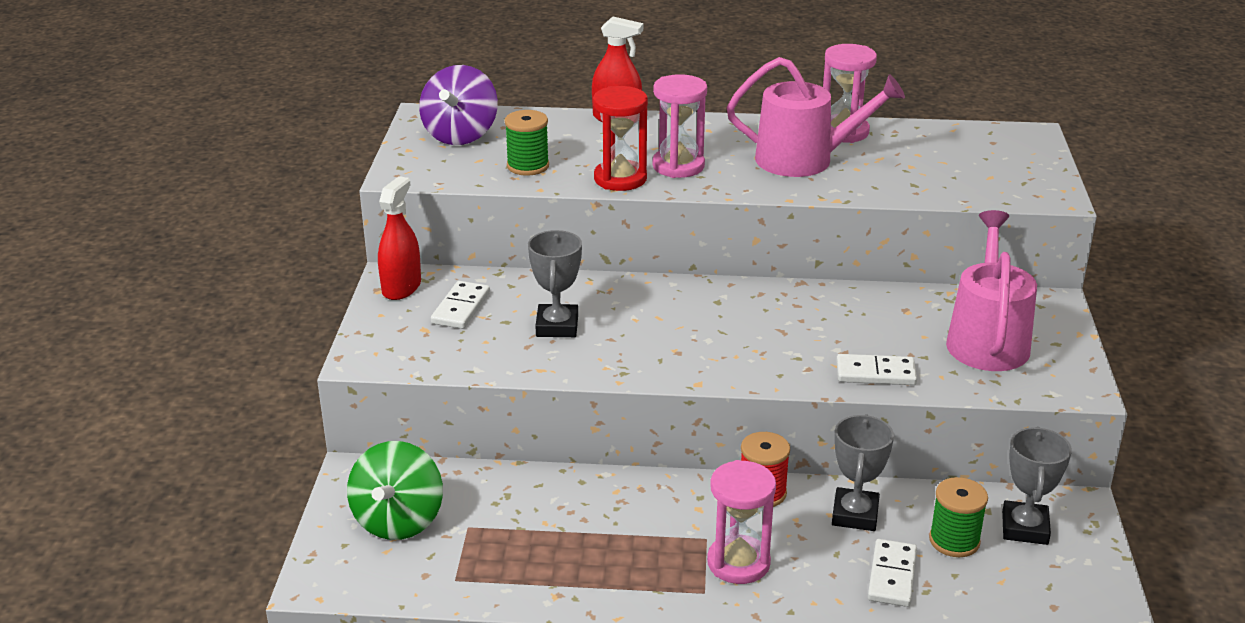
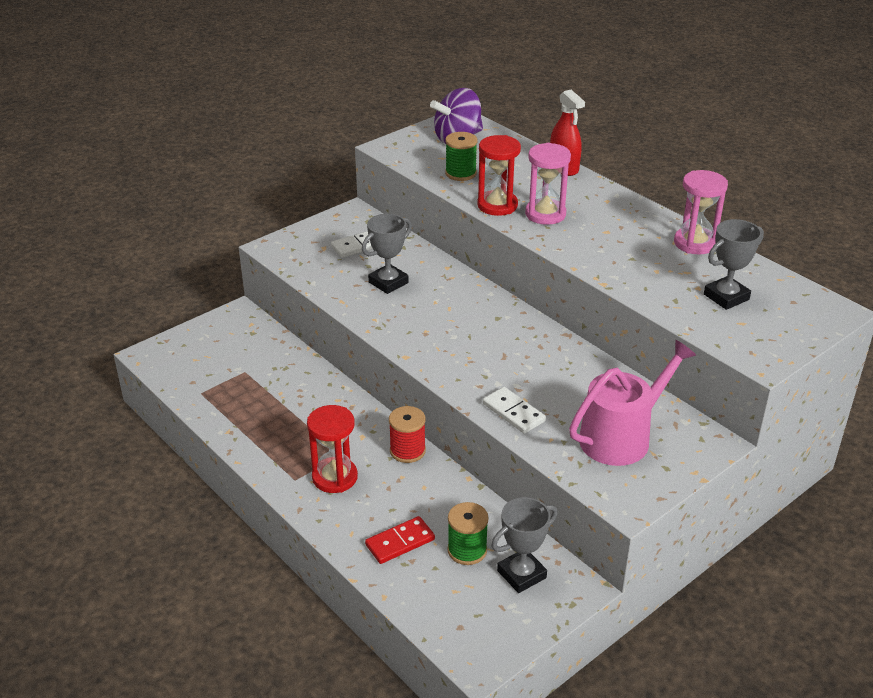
camera: 45 degrees right, 5 degrees up
green spinning top [347,441,443,540] -> none
red spray bottle [378,176,421,300] -> none
pink hourglass [707,460,776,584] -> red hourglass [307,405,358,493]
pink watering can [727,57,905,177] -> none
grey trophy [832,414,894,531] -> grey trophy moved to [704,219,764,310]
white domino [868,539,917,607] -> red domino [365,516,435,564]

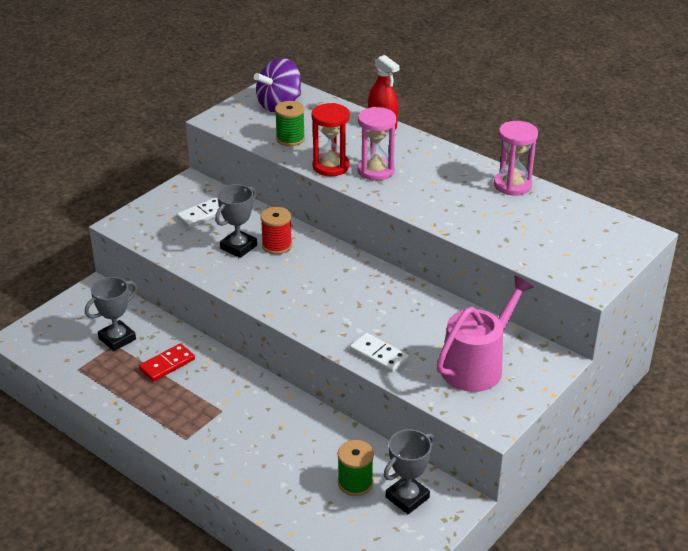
camera: 10 degrees left, 0 degrees up
red hourglass [307,405,358,493] -> none
red domino [365,516,435,564] -> red domino moved to [139,343,195,382]
red spool [389,406,426,463] -> red spool moved to [260,207,292,254]
grey trophy [704,219,764,310] -> grey trophy moved to [85,277,137,351]

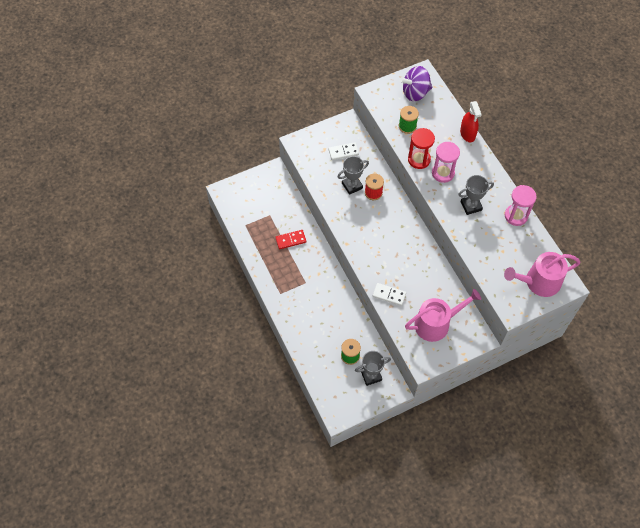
camera: 25 degrees right, 25 degrees up
grey trophy [85,277,137,351] -> grey trophy moved to [458,175,494,215]
white domino [350,333,409,373] -> white domino turned 45 degrees counterclockwise [373,283,406,306]
none -> pink watering can [504,252,581,297]

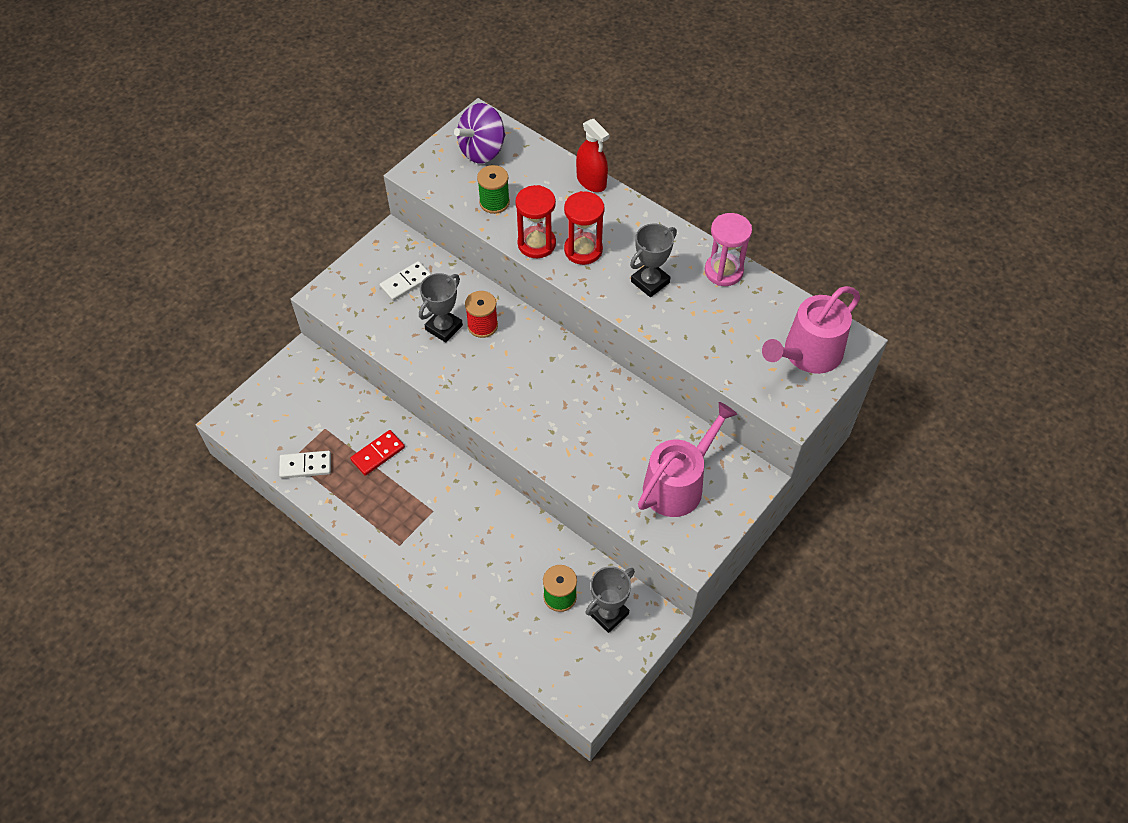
camera: 25 degrees left, 5 degrees down
white domino [373,283,406,306] -> white domino moved to [279,451,331,478]
pink hourglass [432,142,460,183] -> red hourglass [564,191,604,265]

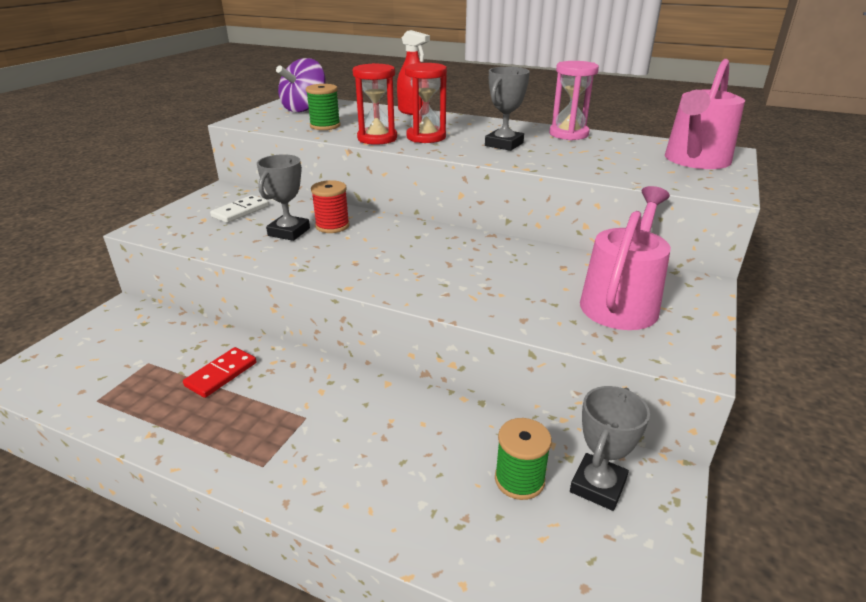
camera: 15 degrees left, 25 degrees down
white domino [279,451,331,478] -> none

